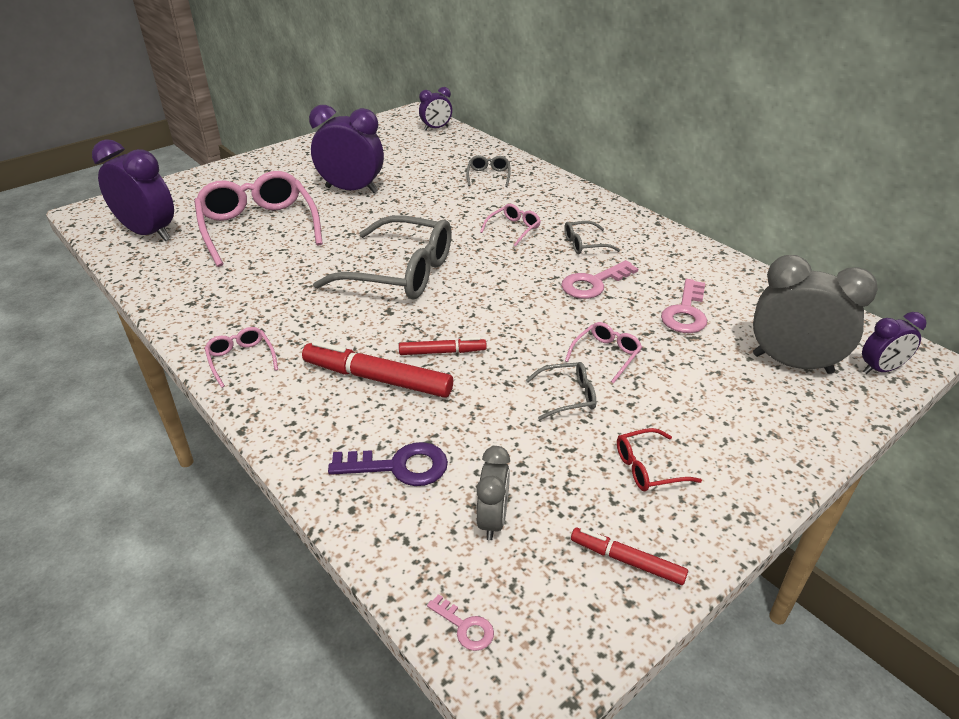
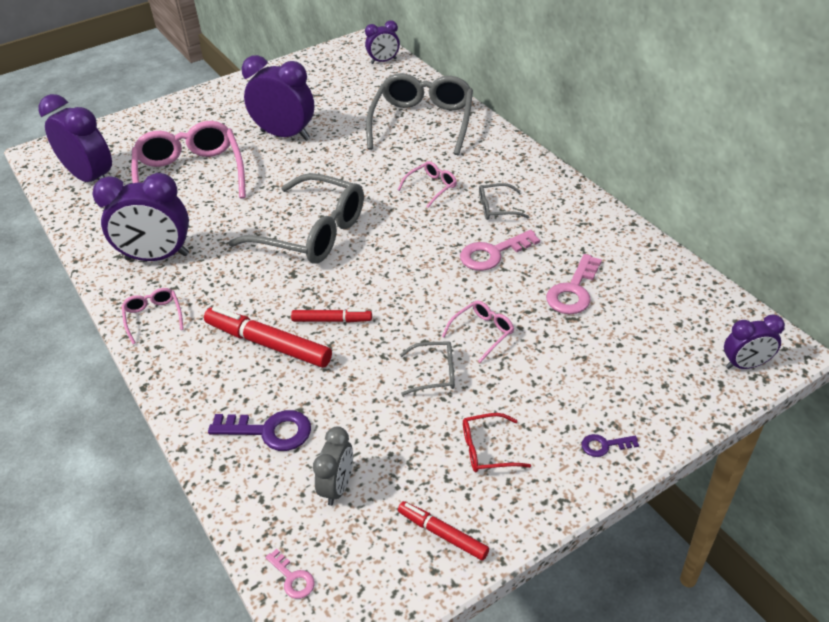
camera: 10 degrees right, 5 degrees up
grey glasses [466,155,511,187] -> grey glasses [366,73,473,155], size x2.28
grey clock [753,255,878,374] -> none
none -> purple clock [92,173,189,261]
none -> purple key [581,434,639,457]

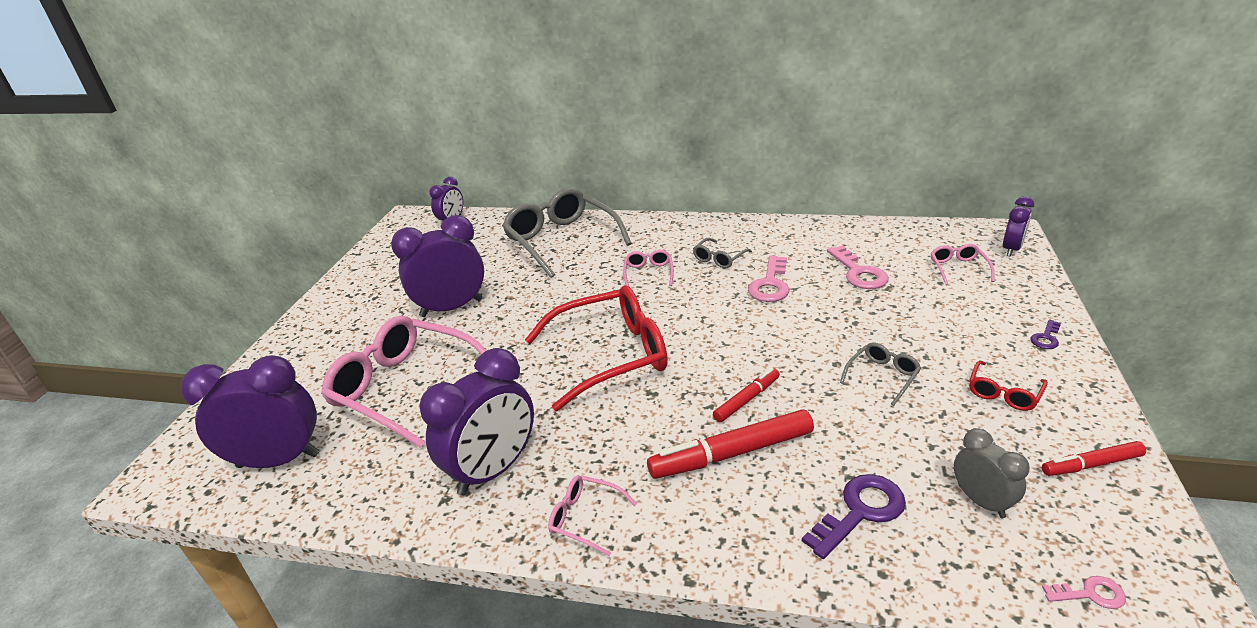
camera: 45 degrees left, 10 degrees down
grey glasses [229,173,364,264] -> red glasses [525,285,668,411]
pink glasses [442,300,514,363] -> pink glasses moved to [931,244,995,285]

